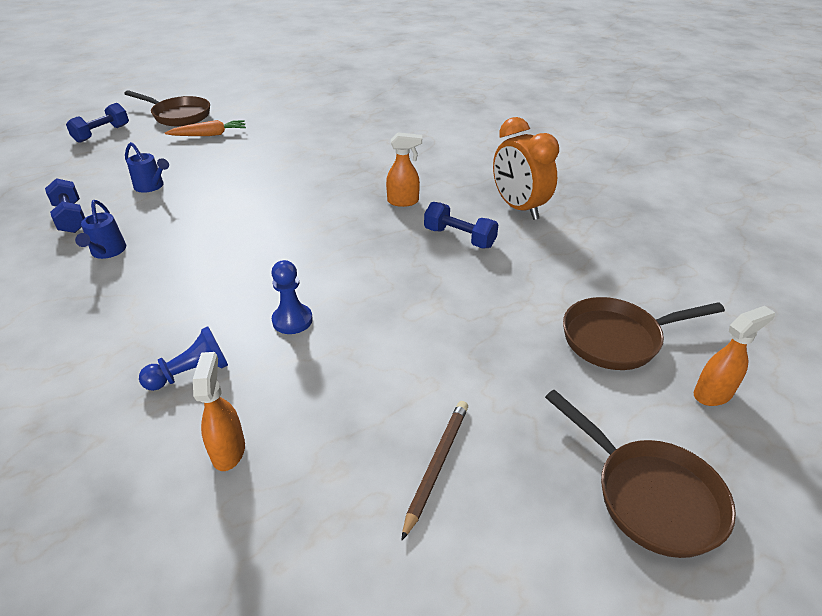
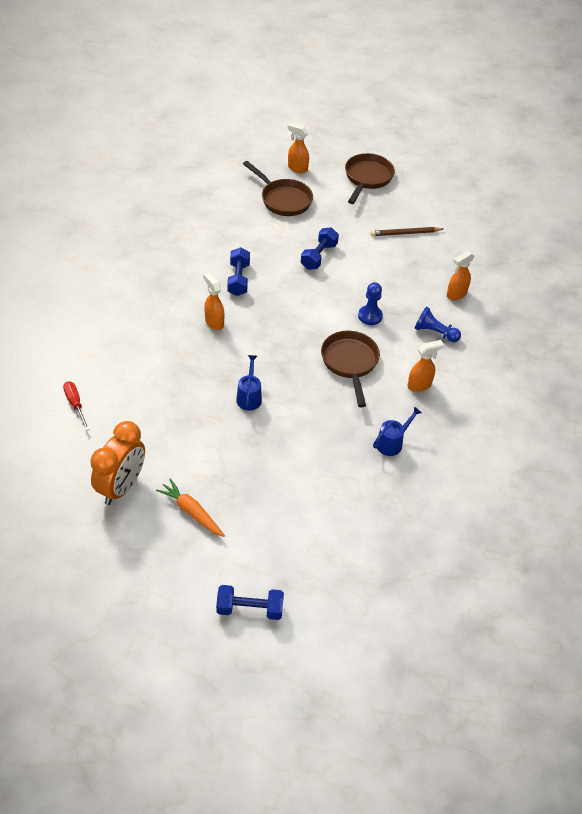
camera: 125 degrees left, 10 degrees up
blue dumbbell [45,178,85,233] -> blue dumbbell moved to [301,227,339,270]
brown pan [124,90,210,126] -> brown pan moved to [321,331,380,407]
blue watering can [125,142,169,193] -> blue watering can moved to [236,355,262,411]
orange clock [493,117,559,220] -> orange clock moved to [90,421,145,505]
none -> red screwdriver [63,381,89,430]
none -> orange spray bottle [408,340,444,392]

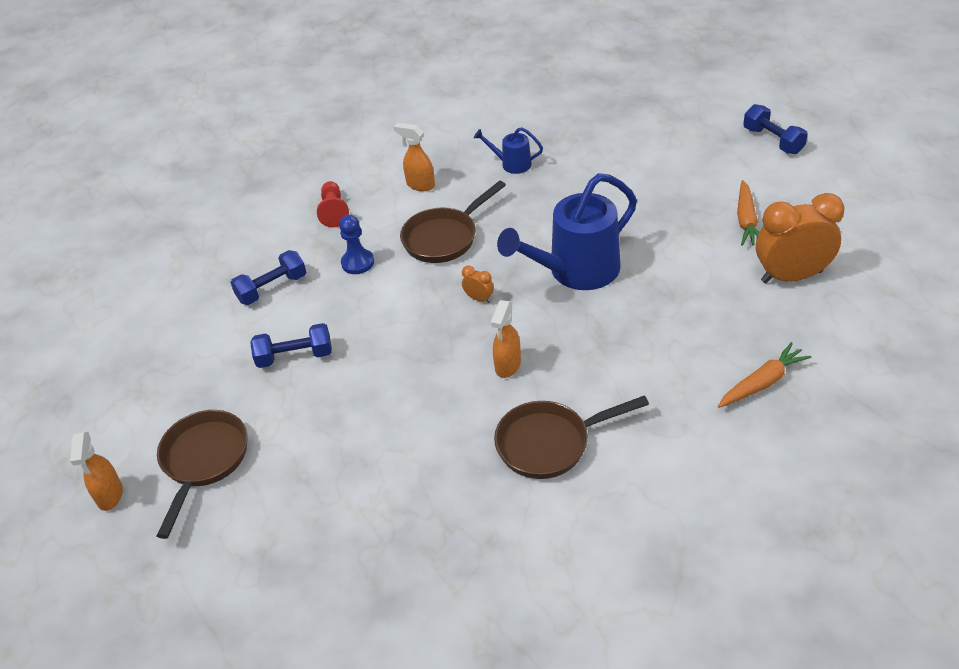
camera: 120 degrees left, 5 degrees down
red screwdriver [63,381,89,430] -> orange carrot [718,342,812,408]
blue dumbbell [227,247,250,296] -> blue dumbbell moved to [230,250,306,305]
blue watering can [236,355,262,411] -> blue watering can [497,173,637,290], size x2.10
brown pan [345,153,395,204] -> brown pan moved to [494,395,649,479]
brown pencil [370,227,443,236] -> none
blue pawn [415,307,461,342] -> red pawn [317,181,349,227]
orange spray bottle [447,251,475,300] -> none
none -> orange clock [462,266,494,303]

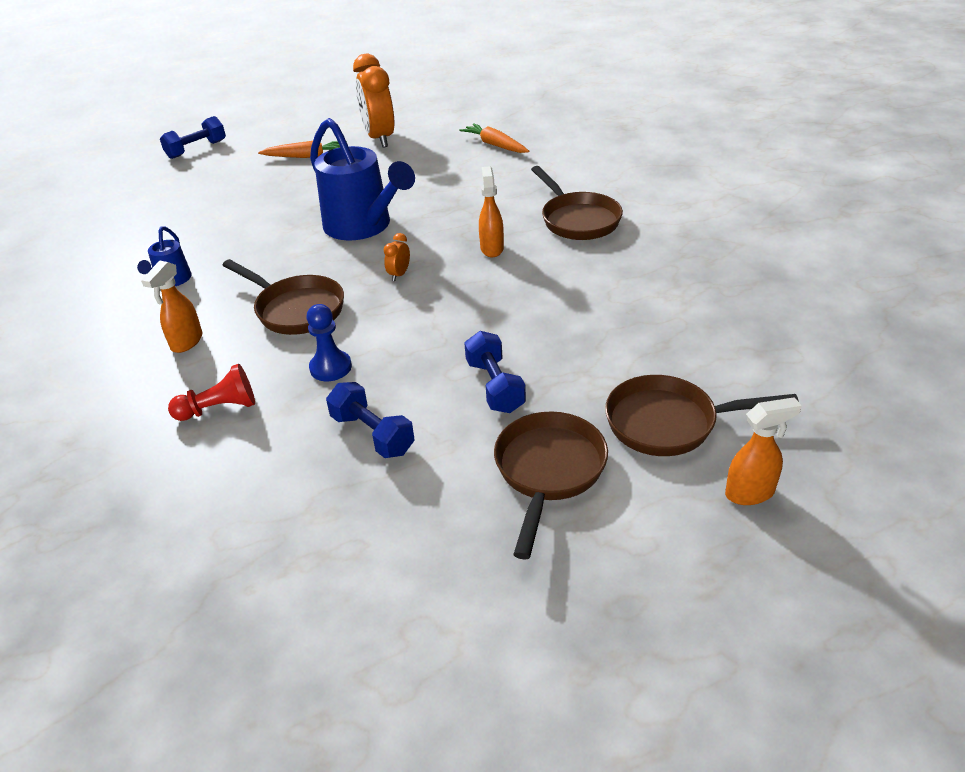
camera: 100 degrees left, 5 degrees down
orange spray bottle [491,300,521,378] -> orange spray bottle turned 105 degrees counterclockwise [479,166,504,257]
none -> brown pan [494,412,608,560]

